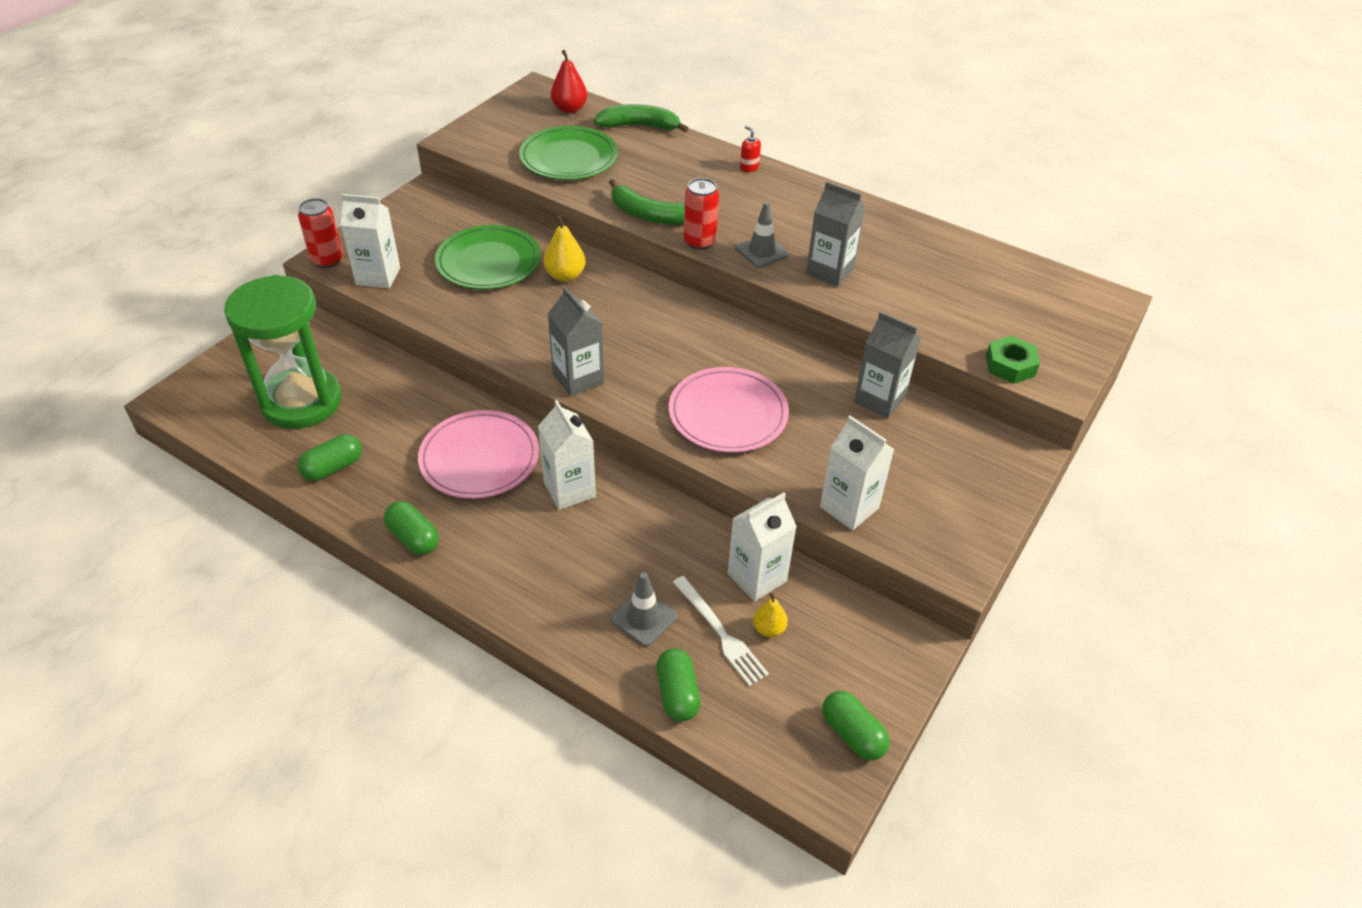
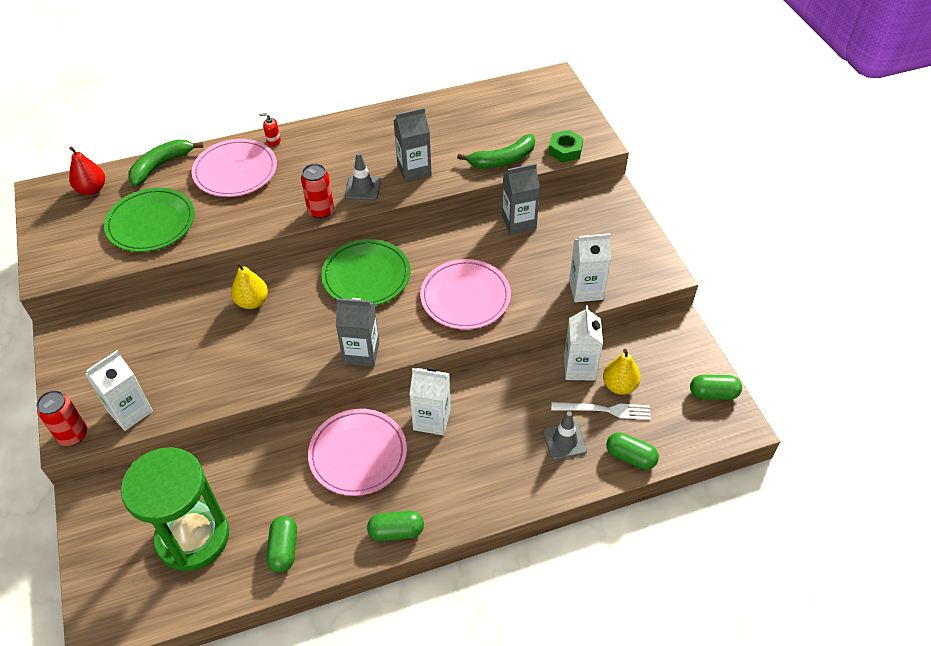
camera: 50 degrees left, 5 degrees up
green plate [435,225,541,289] -> green plate moved to [321,239,410,306]
green banana [609,179,685,225] -> green banana moved to [457,134,535,168]
yellow pear [753,593,788,637] -> yellow pear [603,349,641,395], size x1.56
none -> pink plate [192,139,277,197]

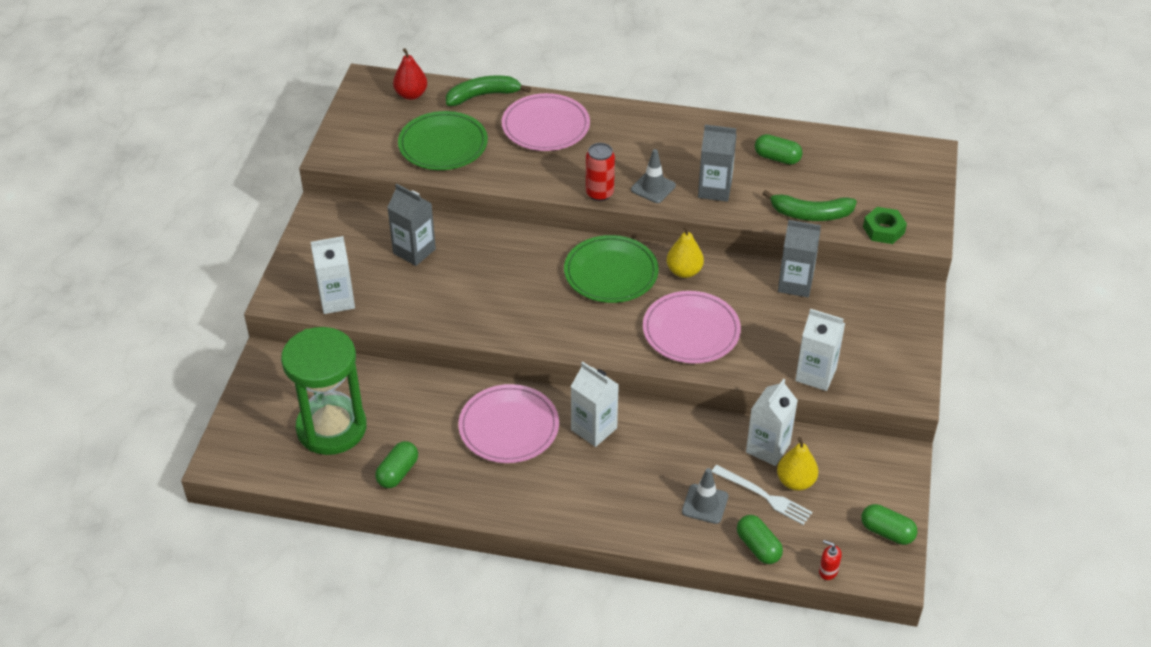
camera: 30 degrees right, 5 degrees down
red can [36,390,87,446] -> none
yellow pear [231,262,268,309] -> yellow pear moved to [667,225,704,278]
red soap dispenser [259,113,281,147] -> red soap dispenser moved to [819,540,842,580]
grey carton [336,298,379,367] -> grey carton moved to [387,183,436,266]
green capsule [367,511,424,541] -> green capsule moved to [755,134,802,165]

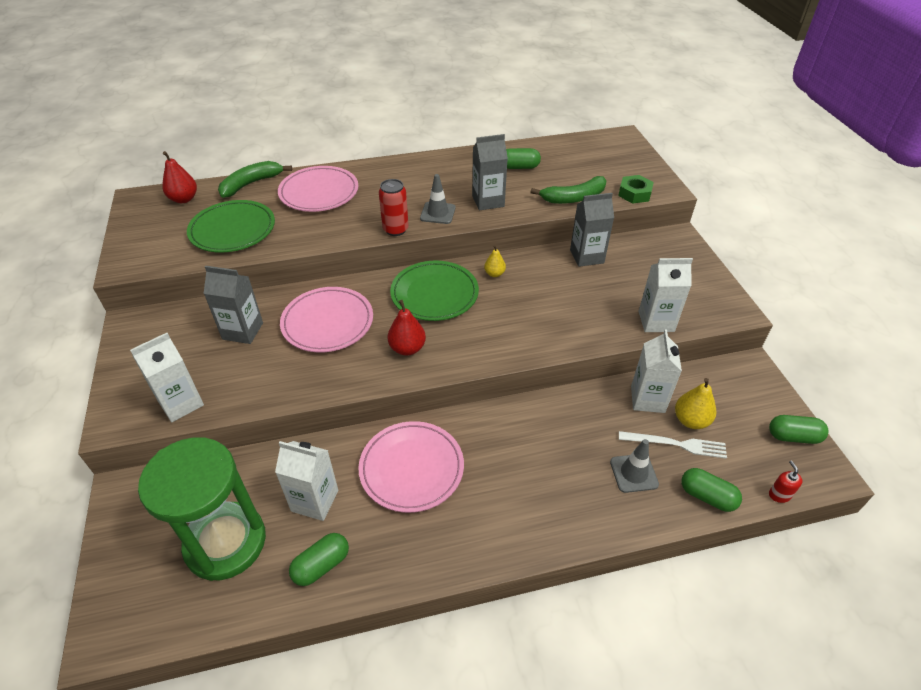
camera: 25 degrees left, 0 degrees up
green capsule [375,441,418,488] -> green capsule turned 45 degrees clockwise [289,533,349,586]
white carton [571,362,619,447] -> white carton moved to [275,441,338,521]
pink plate [643,291,741,364] -> pink plate moved to [280,287,373,353]
yellow pear [667,225,704,278] -> yellow pear [484,245,506,277], size x0.64
red soap dispenser [819,540,842,580] -> red soap dispenser turned 75 degrees clockwise [769,461,803,503]
none -> red pear [387,300,426,356]

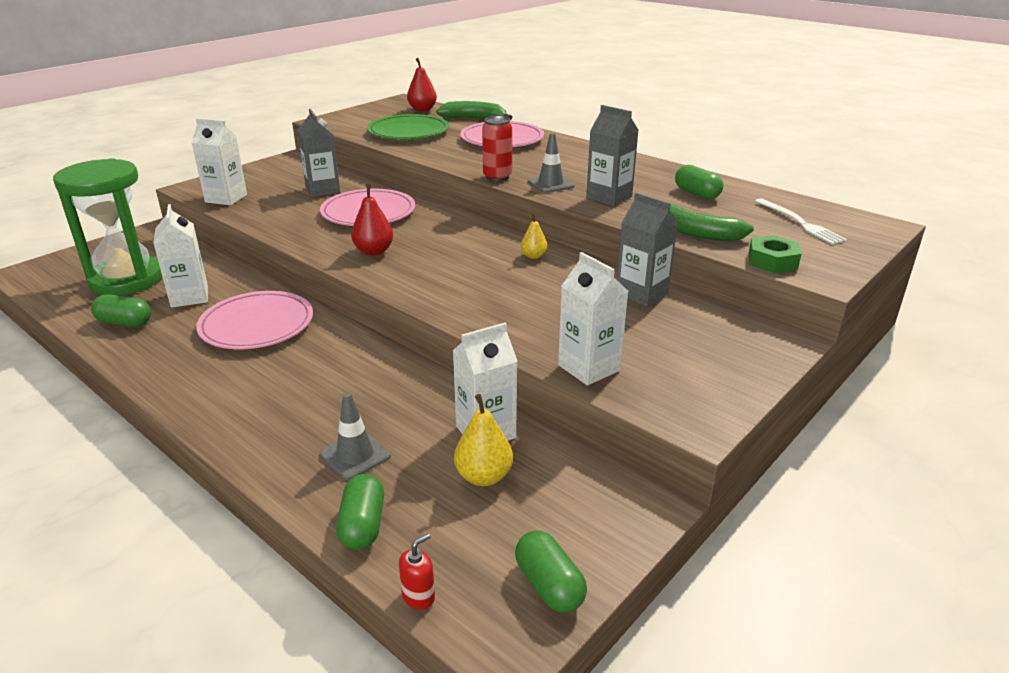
camera: 55 degrees right, 15 degrees down
green plate [390,261,479,321] -> none
white fork [619,431,727,459] -> white fork moved to [755,198,847,245]

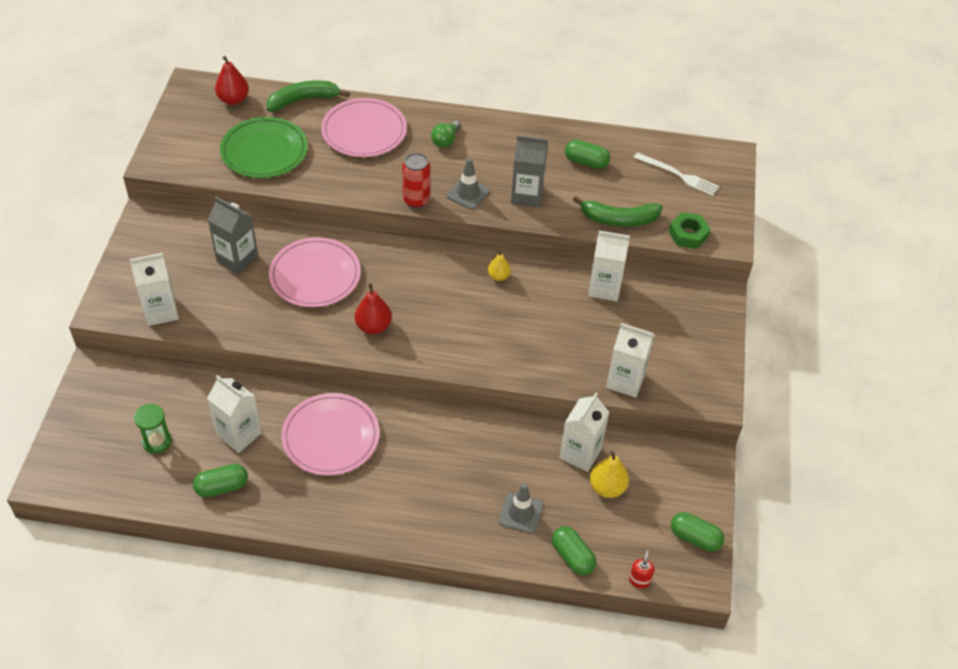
camera: 35 degrees left, 20 degrees up
green hourglass [53,158,162,296] -> green hourglass [134,404,172,454], size x0.42
grey carton [617,192,678,307] -> white carton [588,231,630,301]
none -> green light bulb [431,120,461,148]

